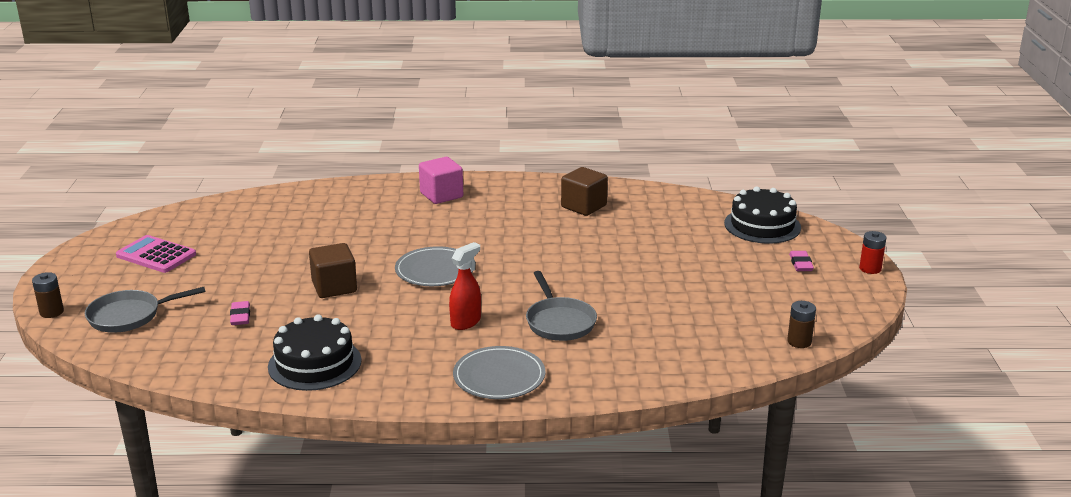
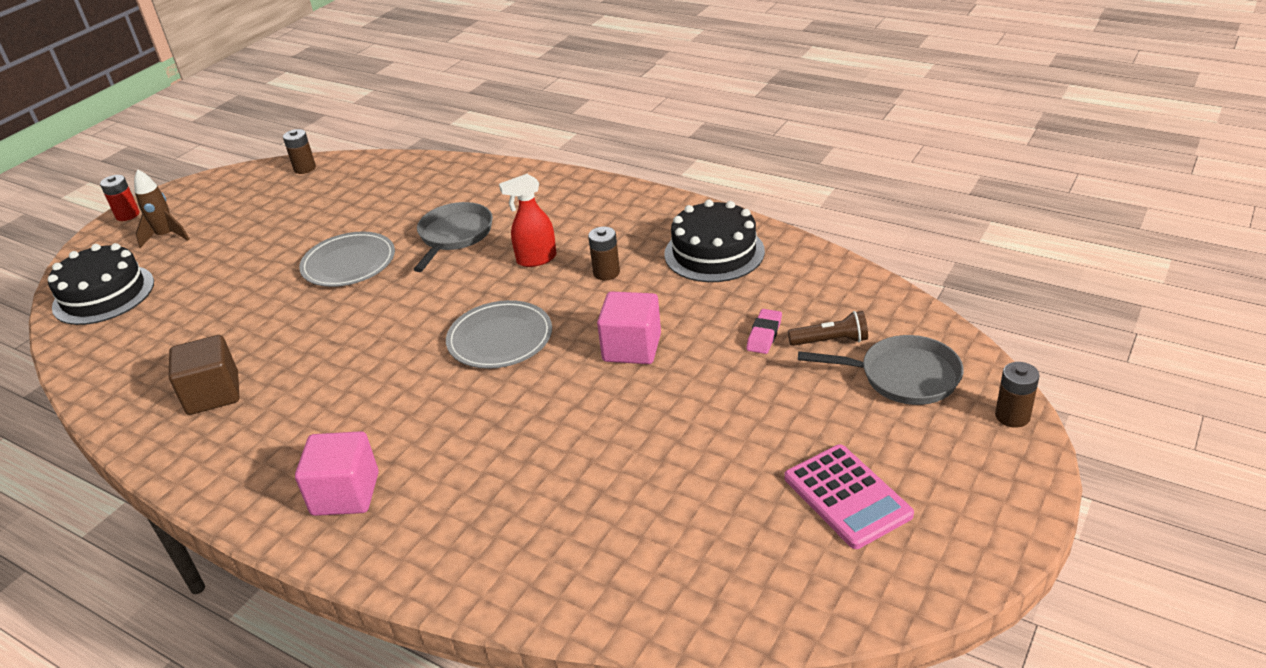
camera: 145 degrees left, 10 degrees up
brown cube [309,243,357,298] -> pink cube [597,291,661,364]
grey plate [453,346,545,399] -> grey plate moved to [299,231,395,287]
pink eraser [789,251,814,271] -> brown rocket [134,169,189,248]
none -> brown battery [588,227,620,280]
none -> brown flashlight [788,311,868,346]

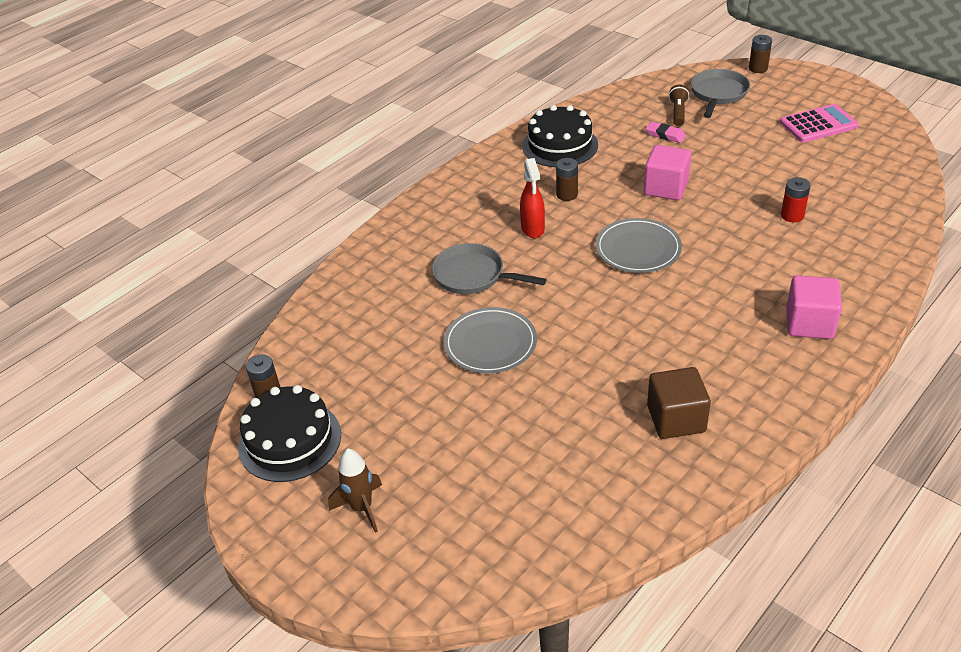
camera: 80 degrees left, 5 degrees up
black cake [48,243,154,325] -> black cake moved to [238,385,341,482]
red battery [100,175,139,221] -> red battery moved to [781,177,811,222]

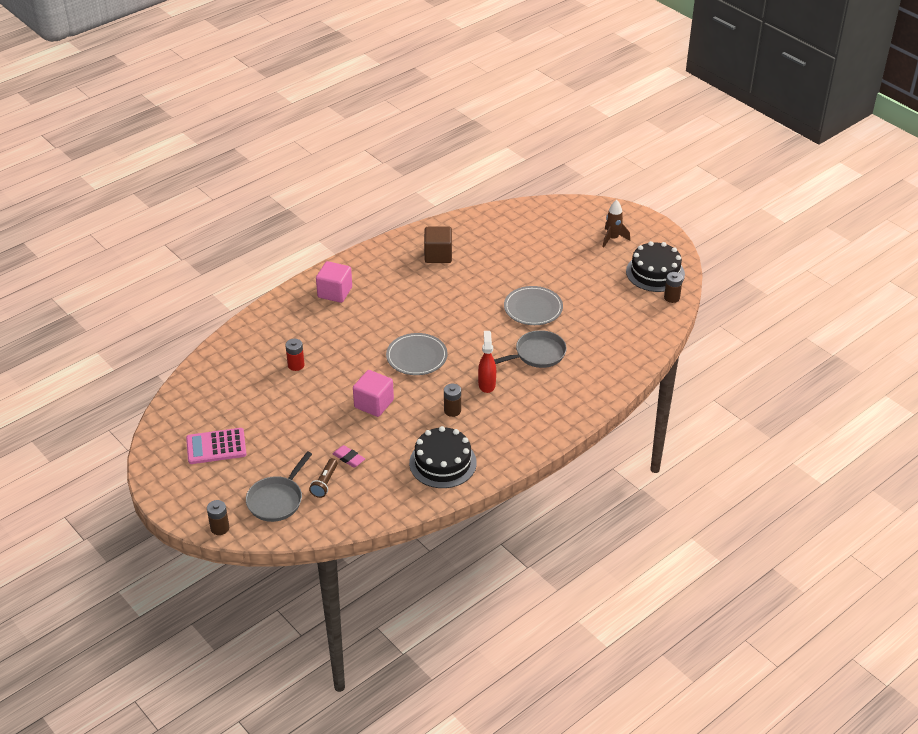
camera: 175 degrees left, 0 degrees up
grey pan [432,243,547,294] -> grey pan turned 60 degrees counterclockwise [494,330,567,368]

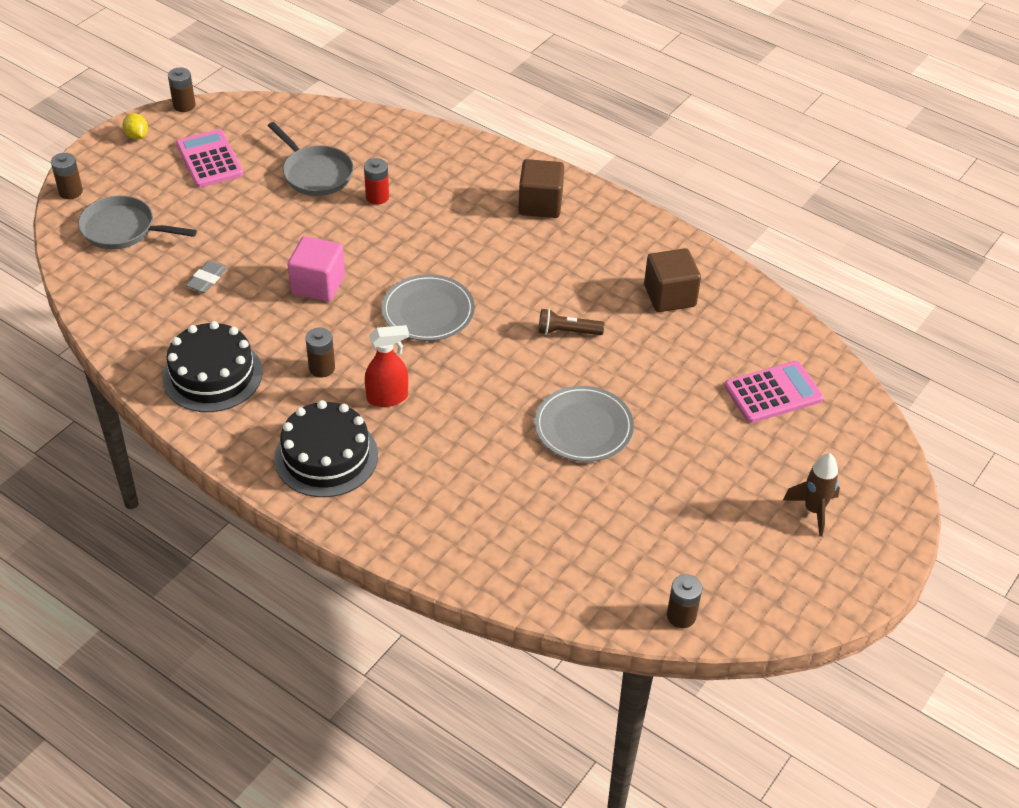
camera: 75 degrees right, 5 degrees up
brown flashlight [309,458,338,498] -> brown flashlight moved to [539,308,604,335]
pink cube [316,261,352,303] -> brown cube [518,159,564,218]
pink eraser [333,445,365,468] -> grey eraser [186,261,227,293]
grey pan [494,330,567,368] -> grey pan moved to [268,122,354,196]
black cake [626,241,685,292] -> black cake moved to [274,400,378,497]
none -> yellow lemon [122,113,148,140]
none -> brown battery [168,68,196,112]
none -> pink calculator [724,361,823,423]

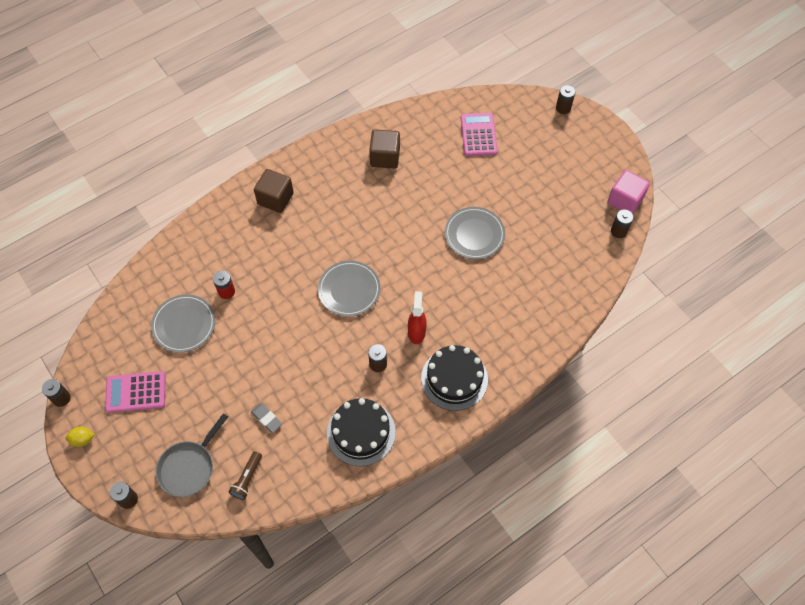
camera: 70 degrees left, 15 degrees up
grey pan [268,122,354,196] -> grey plate [151,294,215,353]
pink cube [287,236,345,302] -> pink cube moved to [607,170,650,214]
brown flashlight [539,308,604,335] -> brown flashlight moved to [228,451,262,500]
brown rocket [783,453,840,537] -> none
none -> brown battery [556,85,575,114]

